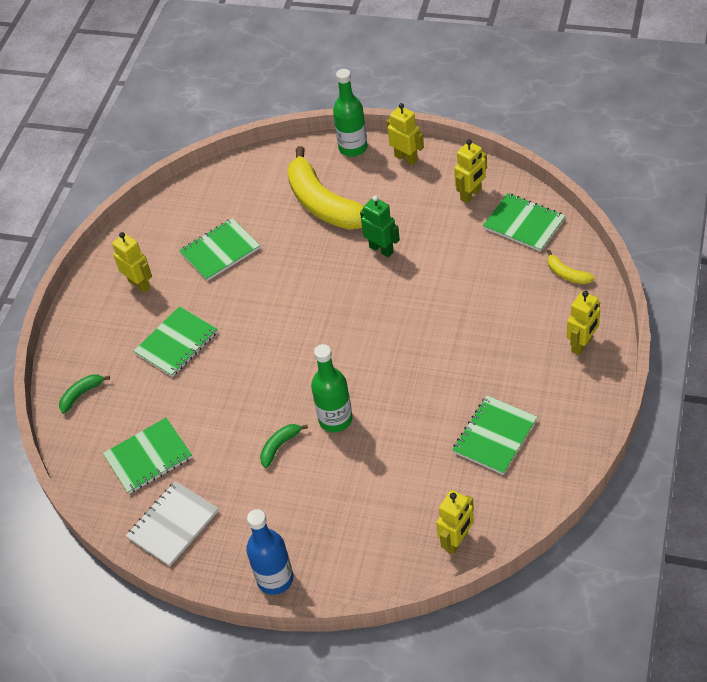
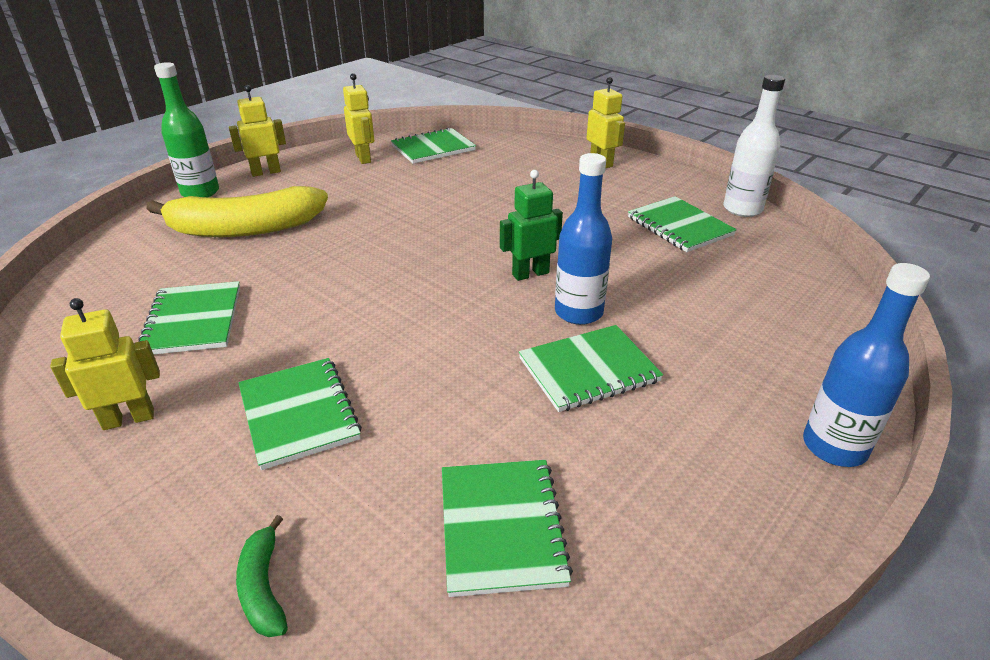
camera: 70 degrees left, 15 degrees down
white notebook [126,481,218,566] -> none
green banana [260,424,308,468] -> green notebook [519,325,663,412]
green bottle [311,344,353,432] -> blue bottle [555,153,612,325]
green robot [360,196,400,257] -> green robot moved to [500,170,563,281]
yellow robot [436,490,474,554] -> none
yellow banana [547,250,595,284] -> none
none -> white bottle [723,75,785,217]

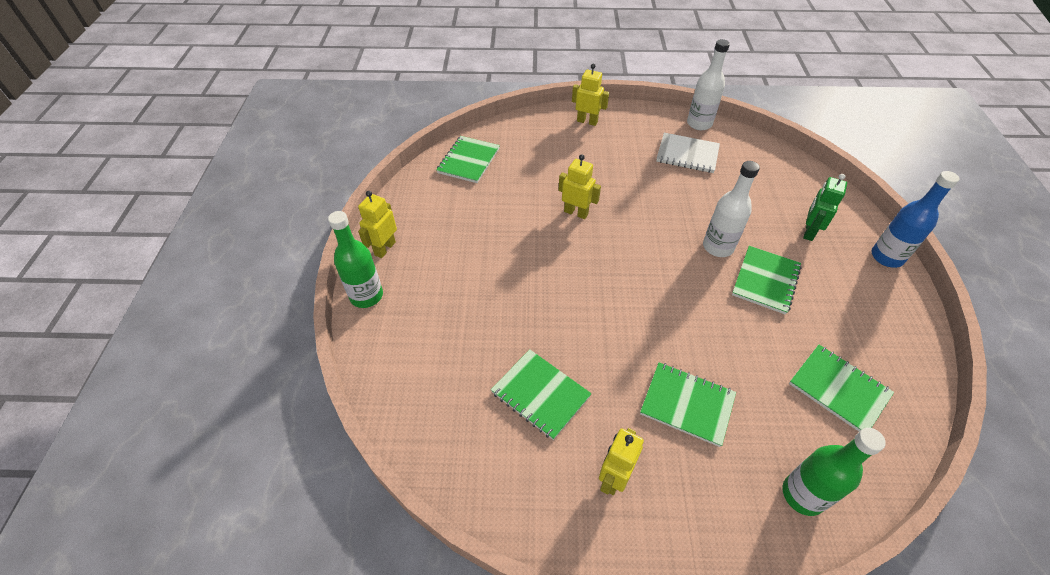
camera: 40 degrees left, 15 degrees up
yellow banana [146,186,328,237] -> none
green banana [236,515,288,637] -> green bottle [782,428,886,516]
yellow robot [343,73,374,164] -> yellow robot moved to [558,154,601,219]
green robot [500,170,563,281] -> green robot moved to [803,174,847,241]
blue bottle [555,153,612,325] -> white bottle [703,161,760,257]
green notebook [628,196,737,252] -> white notebook [656,133,720,173]

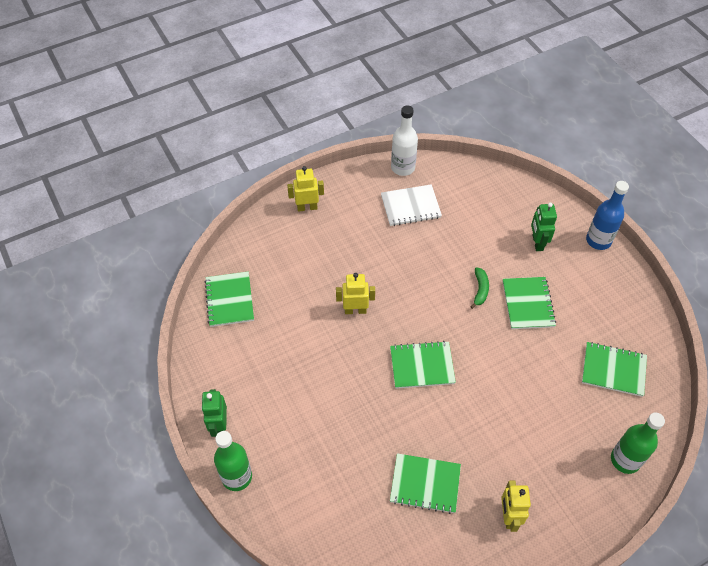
camera: 30 degrees left, 5 degrees up
yellow robot [358,191,397,258] -> green robot [201,389,227,437]
green notebook [640,362,736,447] -> green notebook moved to [390,341,456,389]
white bottle [703,161,760,257] -> green banana [470,267,489,309]

